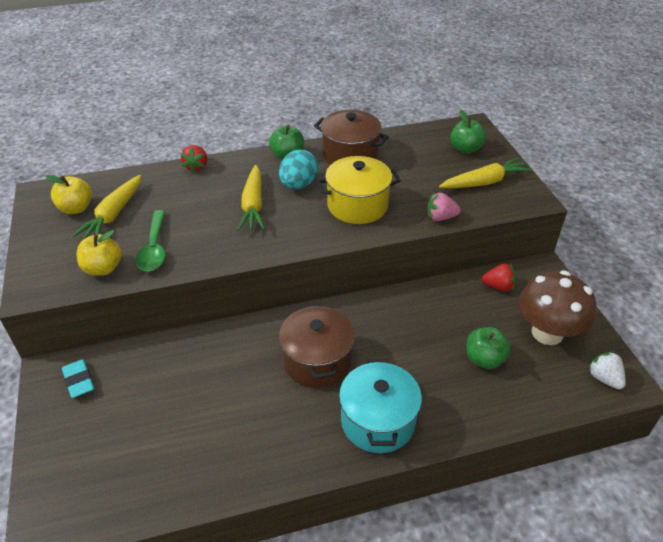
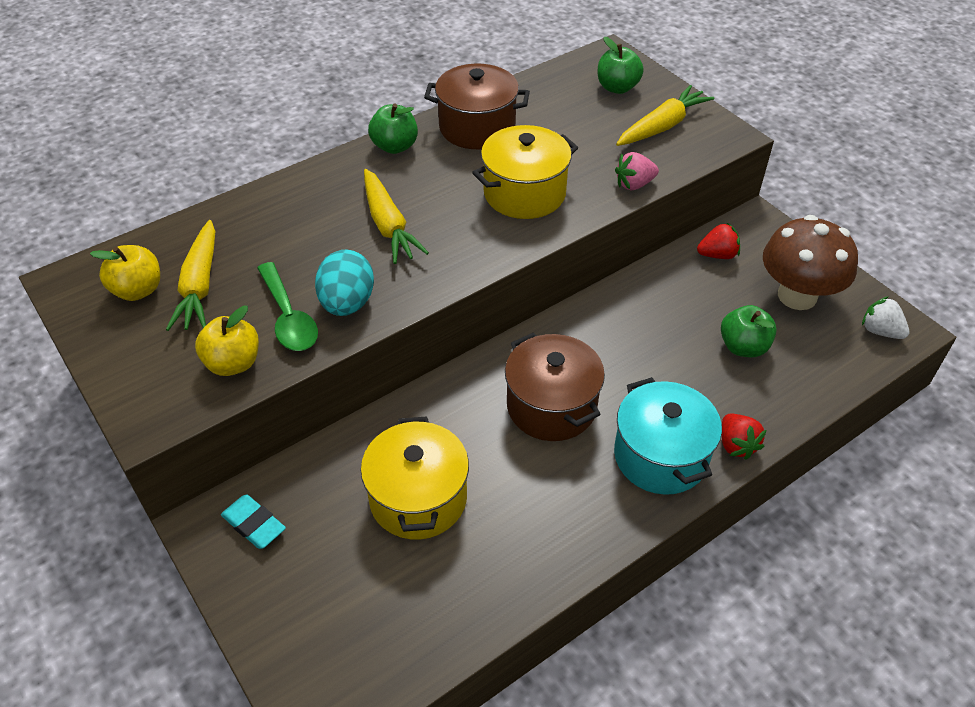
camera: 20 degrees left, 5 degrees up
red strawberry [181,145,207,172] -> red strawberry moved to [722,414,766,459]
turquoise egg [279,149,318,189] -> turquoise egg moved to [315,249,374,316]
none -> yellow pot [361,416,469,539]

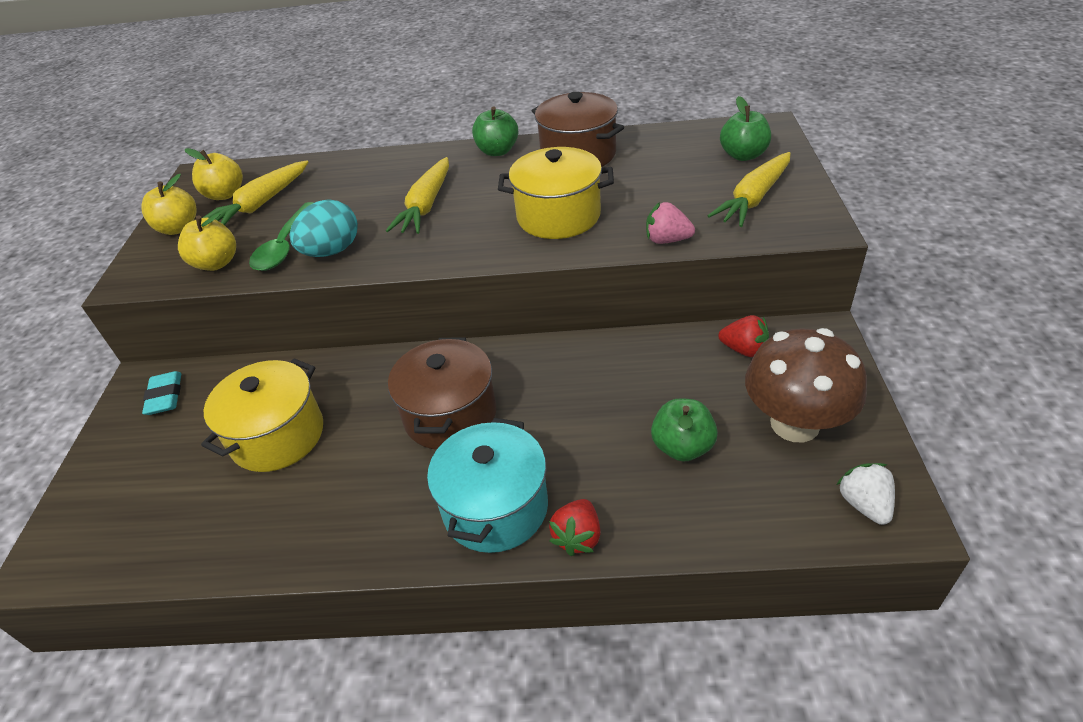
camera: 40 degrees right, 5 degrees down
yellow carrot [616,85,714,146] -> yellow carrot turned 135 degrees clockwise [708,152,791,227]
none -> yellow apple [141,174,197,235]

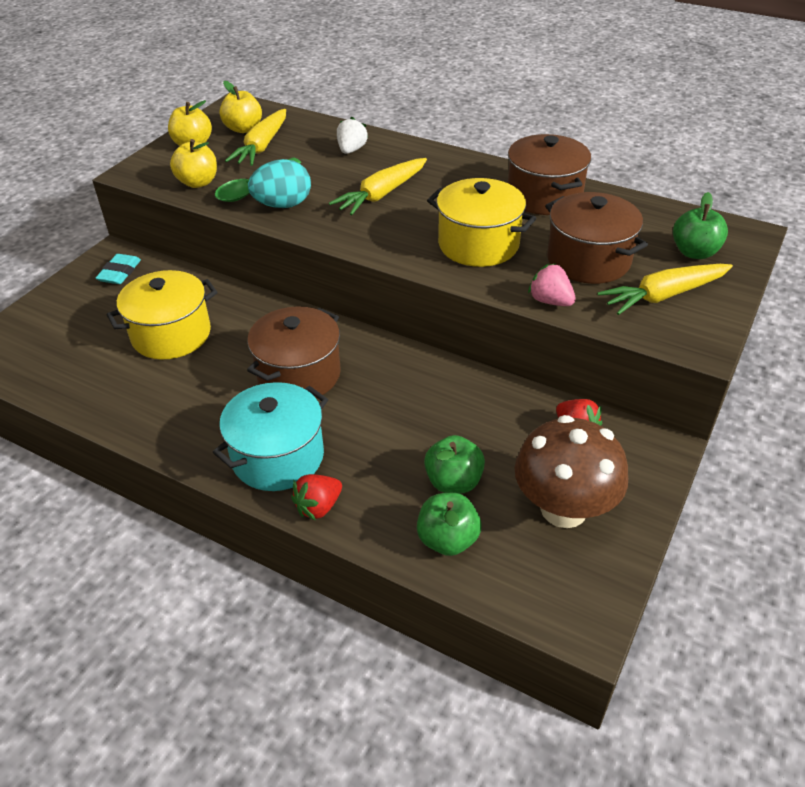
camera: 25 degrees right, 0 degrees up
yellow carrot [203,160,308,225] -> yellow carrot turned 45 degrees counterclockwise [225,109,286,166]
green apple [472,106,519,156] -> green apple moved to [417,493,482,556]
white strawberry [836,463,895,525] -> white strawberry moved to [337,117,368,154]
none -> brown pot [545,192,648,284]

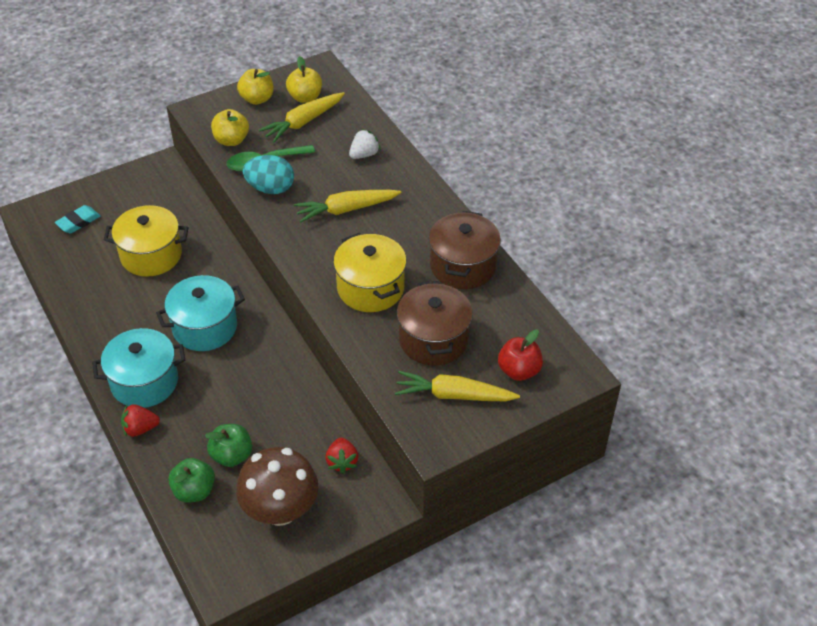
camera: 30 degrees right, 5 degrees up
turquoise eraser [96,254,141,284] -> turquoise eraser moved to [55,205,100,234]
brown pot [247,307,341,398] -> turquoise pot [156,275,245,351]
pink strawberry [528,263,576,306] -> none
green apple [673,192,728,259] -> red apple [498,329,543,381]

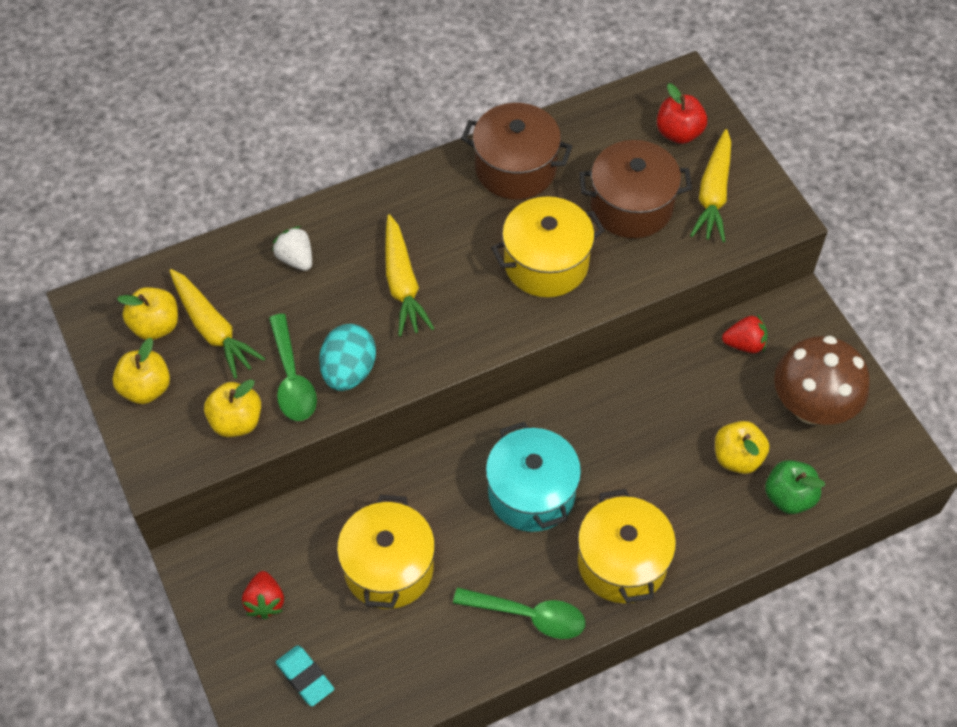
camera: 85 degrees left, 10 degrees up
turquoise pot [92,328,185,408] -> yellow pot [578,489,676,603]
red strawberry [121,404,160,437] -> red strawberry moved to [242,571,284,619]
green apple [205,424,252,467] -> yellow apple [715,421,769,474]
none -> green spoon [453,588,585,639]

